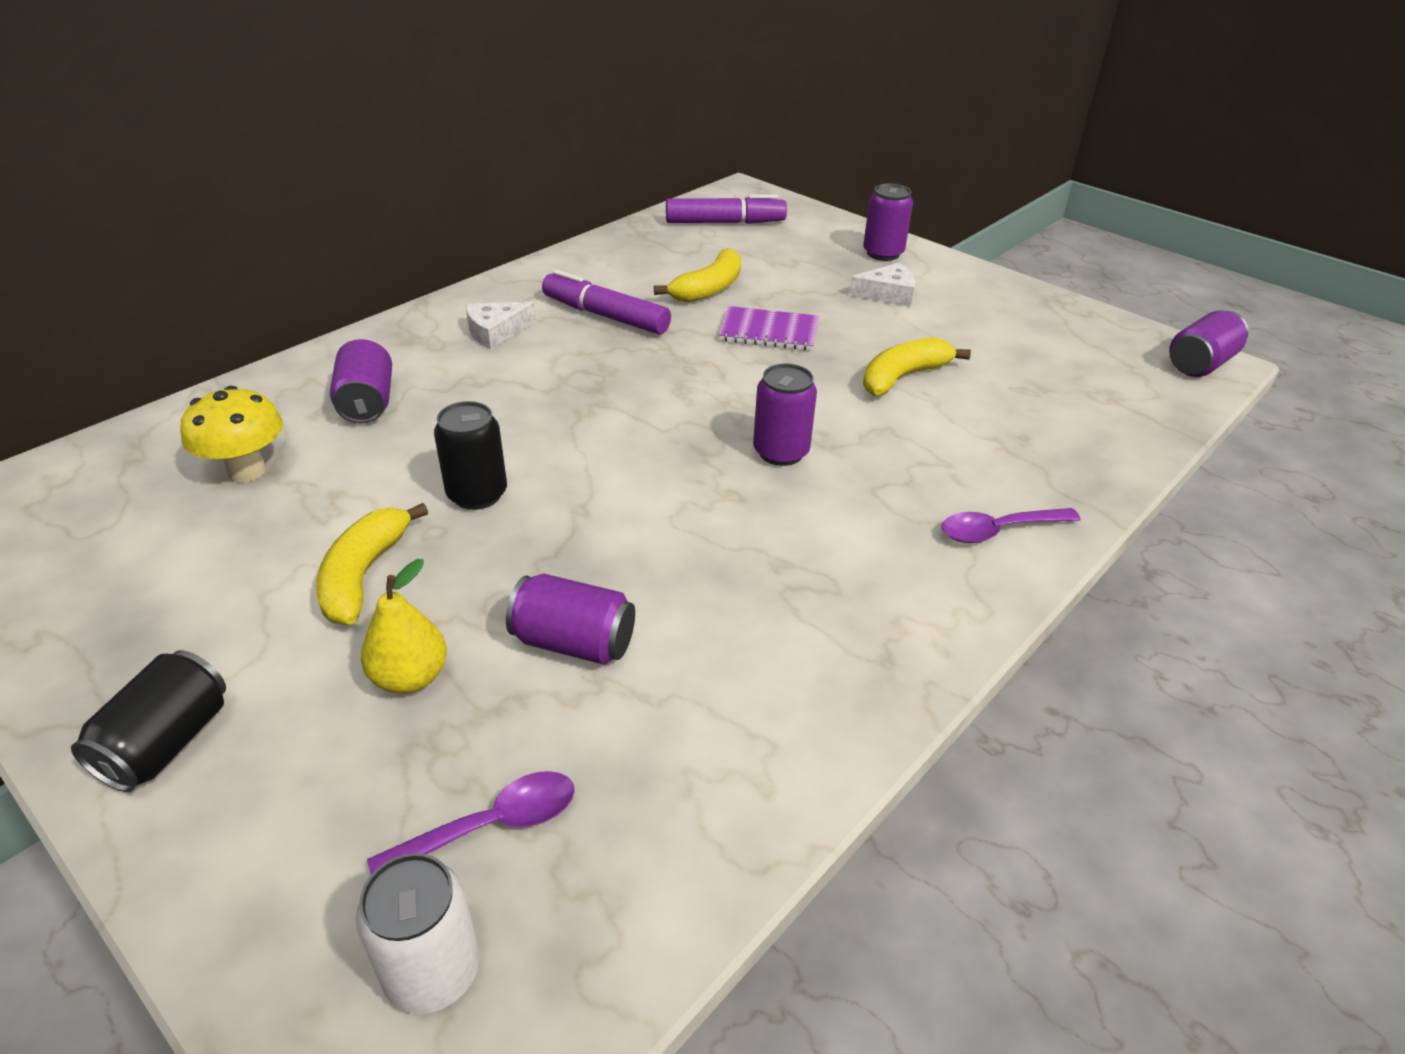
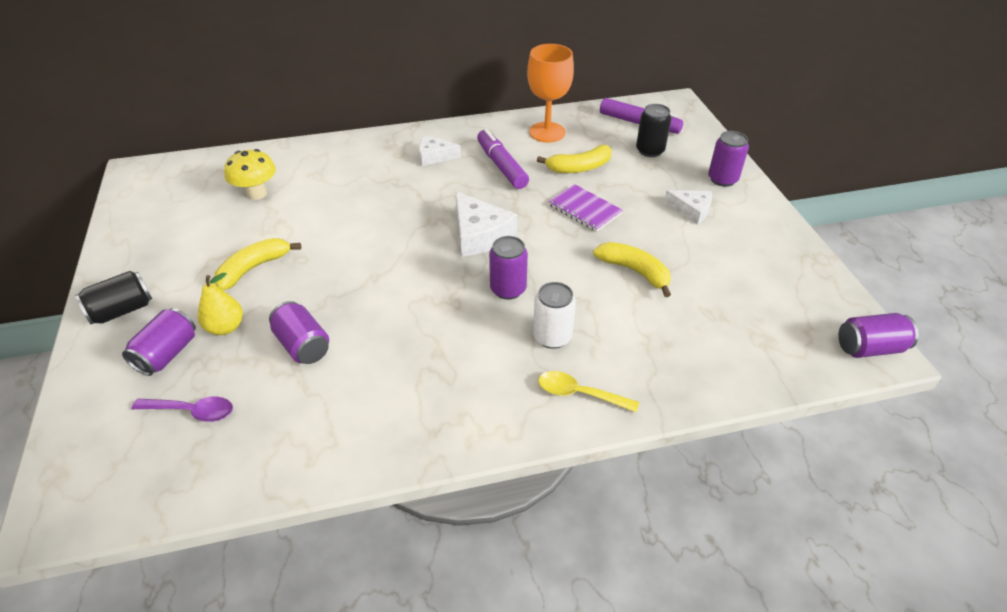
camera: 35 degrees right, 5 degrees up
purple can [330,339,392,423] -> purple can moved to [122,308,196,376]
white can [356,853,480,1014] -> white can moved to [533,282,576,349]
black can [434,401,507,510] -> black can moved to [636,104,671,157]
yellow banana [863,337,971,396] -> yellow banana turned 45 degrees clockwise [593,242,671,297]
purple spoon [942,508,1081,543] -> yellow spoon [538,371,639,412]
none -> white cheese [456,191,517,256]
none -> orange goblet [527,44,574,143]

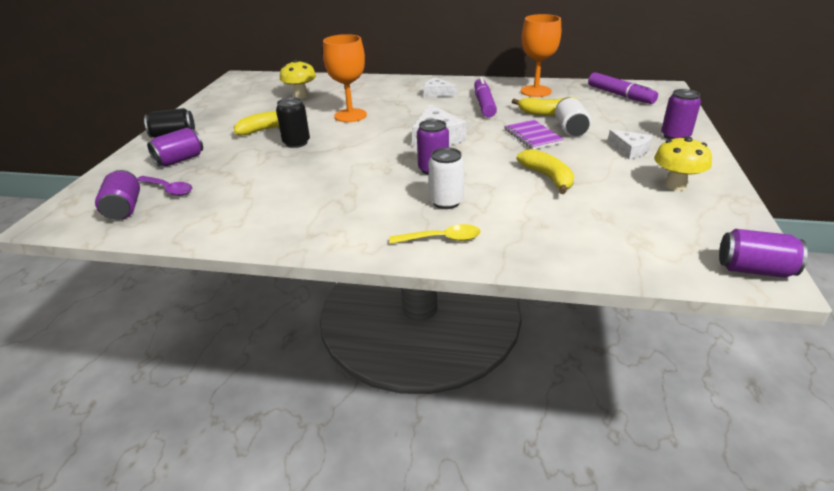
camera: 25 degrees right, 10 degrees down
yellow pear [198,273,243,335] -> none
purple can [269,301,329,364] -> purple can moved to [95,170,140,220]
yellow spoon [538,371,639,412] -> yellow spoon turned 135 degrees clockwise [389,224,481,244]
black can [636,104,671,157] -> black can moved to [276,97,310,148]
none -> orange goblet [323,34,367,122]
none -> white can [555,98,591,137]
none -> yellow mushroom [654,136,712,191]

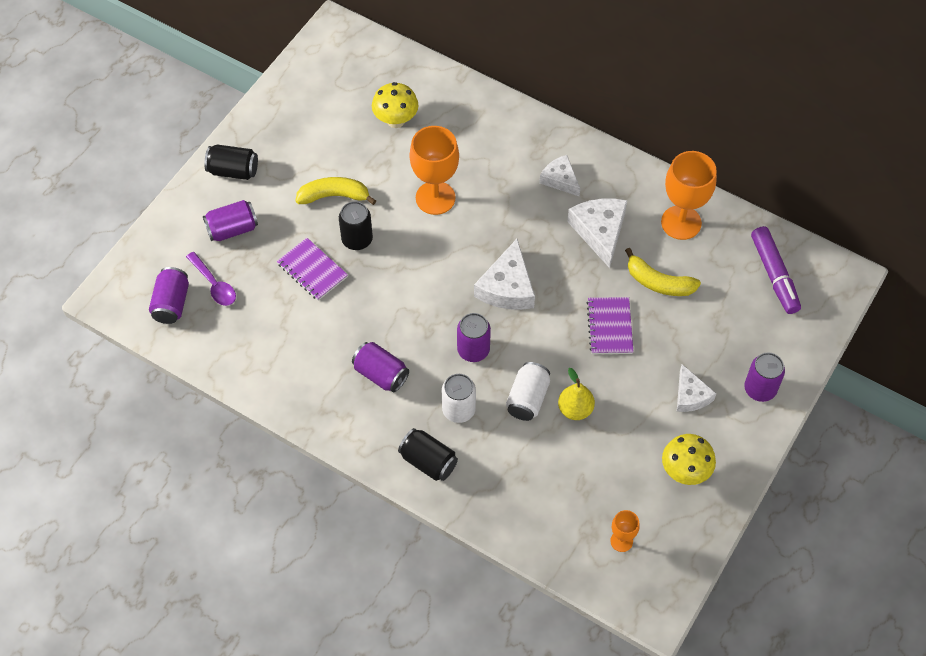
camera: 20 degrees right, 25 degrees up
yellow spoon [389,224,481,244] -> black can [398,428,458,481]
purple marker [474,77,497,118] -> white cheese [567,198,627,268]
yellow banana [517,149,574,194] -> yellow pear [558,368,595,420]
white can [555,98,591,137] -> white can moved to [506,362,550,421]
purple can [719,229,808,278] -> purple can moved to [352,342,409,393]
none -> purple notebook [277,238,348,301]
none -> orange goblet [610,510,640,552]

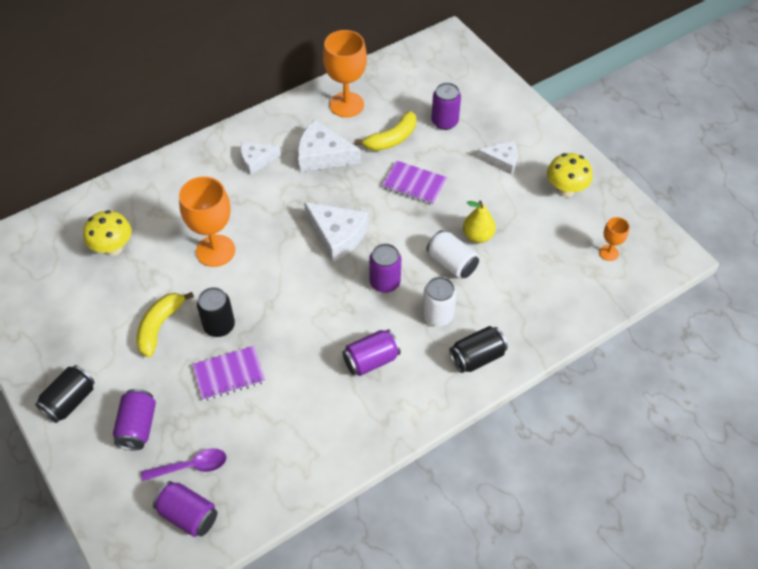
camera: 65 degrees left, 5 degrees down
purple can [744,352,785,402] -> purple can moved to [431,83,461,130]
purple marker [751,226,801,314] -> none

